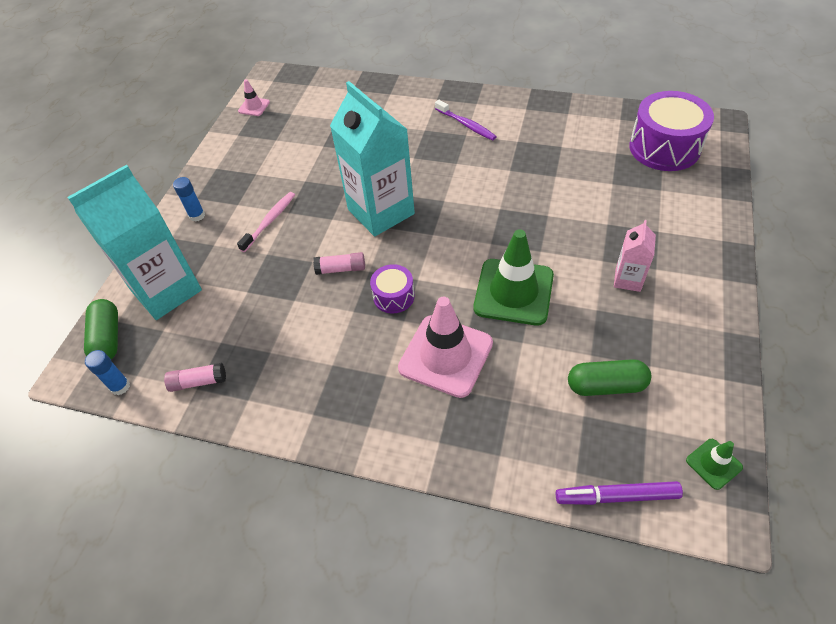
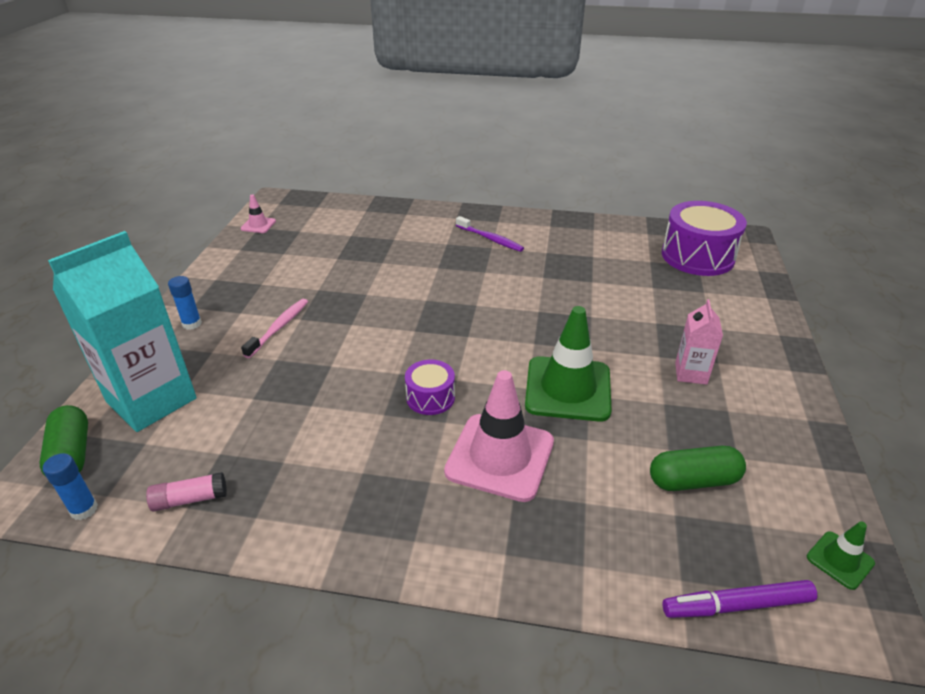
camera: 10 degrees left, 15 degrees down
pink glue stick [313,252,365,275] -> none
turquoise carton [330,81,415,237] -> none

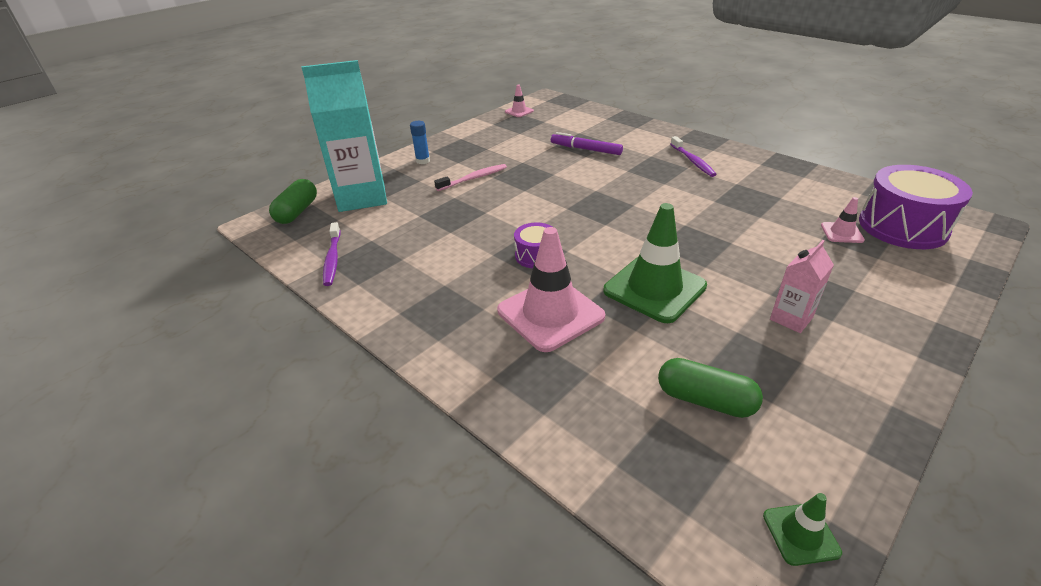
camera: 35 degrees right, 0 degrees up
blue glue stick [43,453,98,520] -> none
pink glue stick [146,472,227,512] -> purple toothbrush [323,222,341,286]
purple marker [663,580,817,618] -> purple marker moved to [551,132,623,155]
none -> pink traffic cone [821,197,865,243]

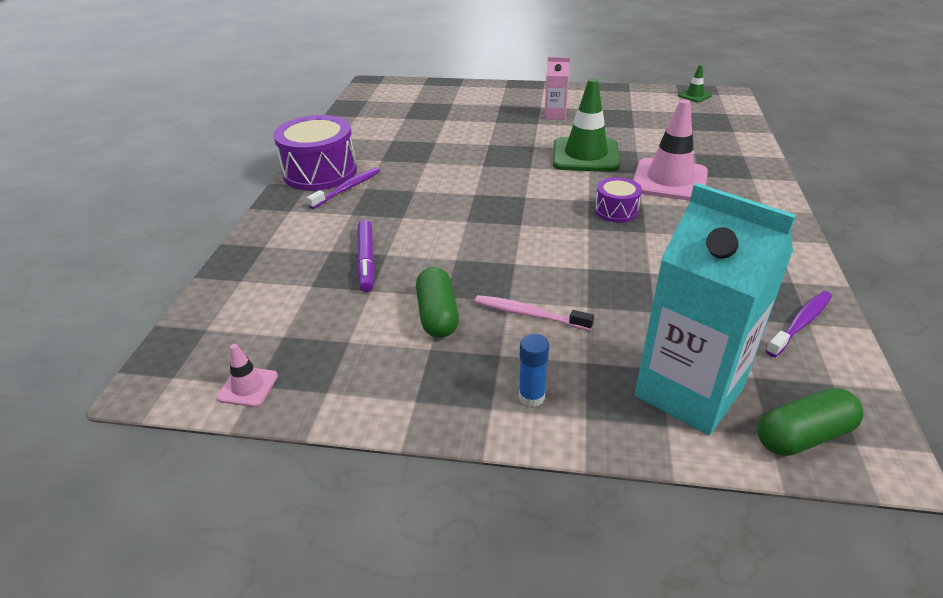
camera: 125 degrees left, 0 degrees up
green capsule [658,358,763,418] -> green capsule moved to [416,267,459,338]
pink traffic cone [821,197,865,243] -> none
purple drum [859,165,973,249] -> purple drum moved to [273,115,357,191]

